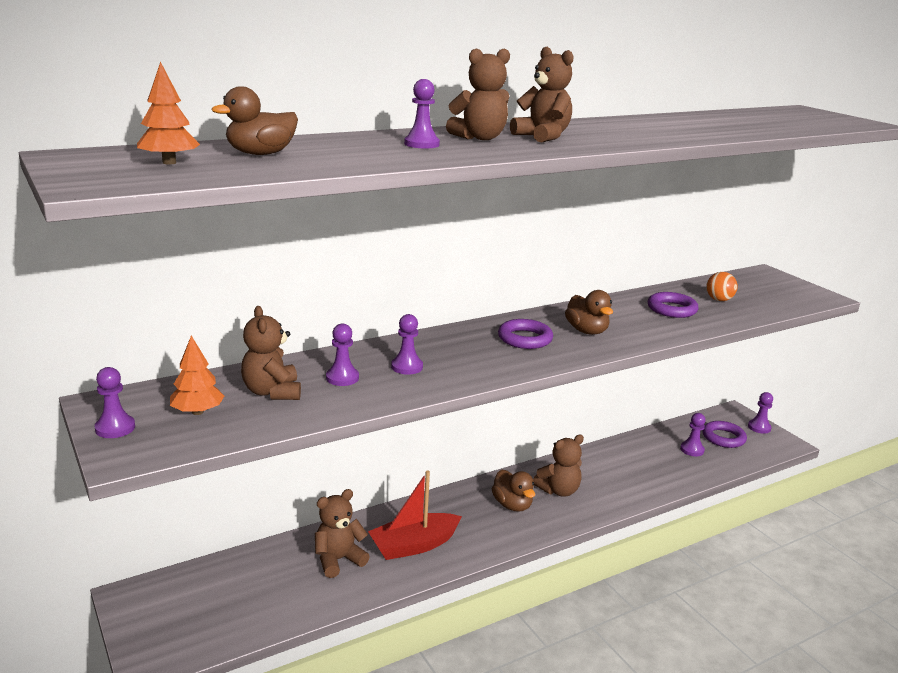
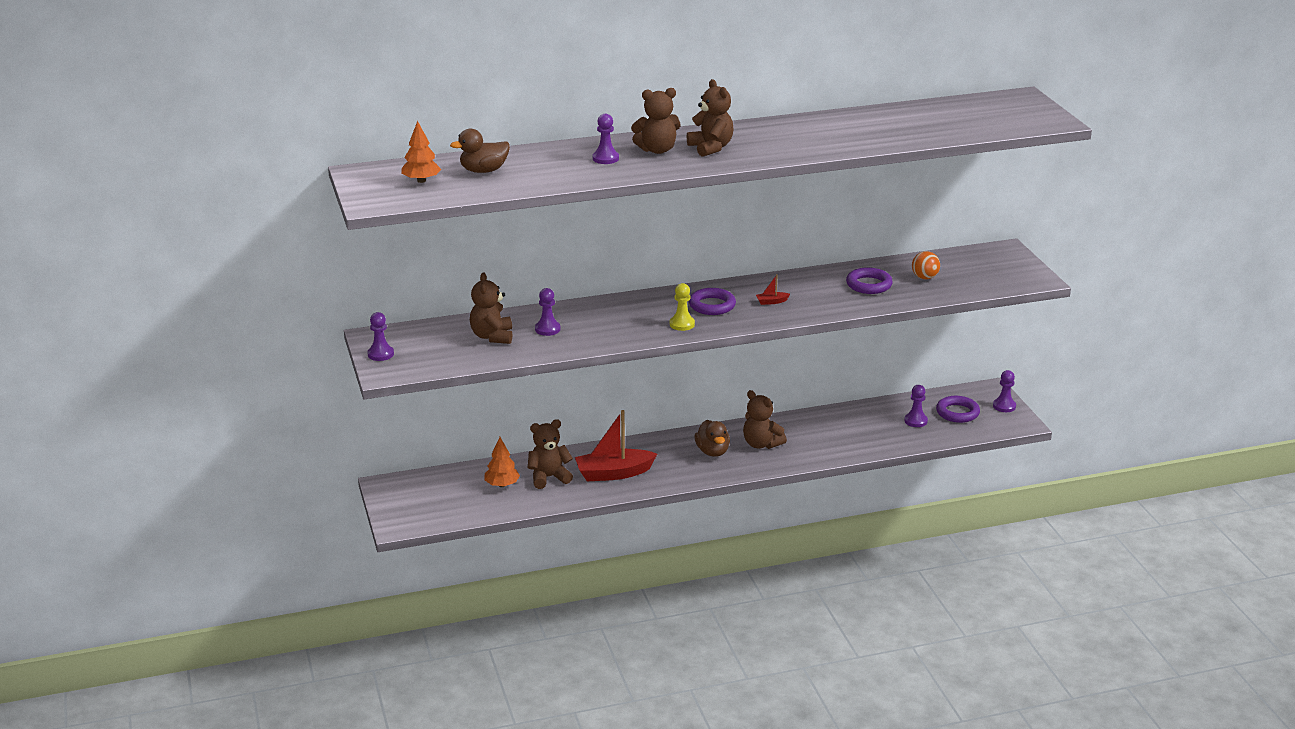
camera: 15 degrees right, 5 degrees up
orange tree [170,335,224,415] -> orange tree moved to [484,437,520,487]
purple pawn [391,314,423,375] -> none
brown teddy bear [533,435,584,497] -> brown teddy bear turned 60 degrees clockwise [743,390,787,449]
brown duck [565,290,613,335] -> red boat [756,274,790,305]
none -> yellow pawn [670,283,695,331]

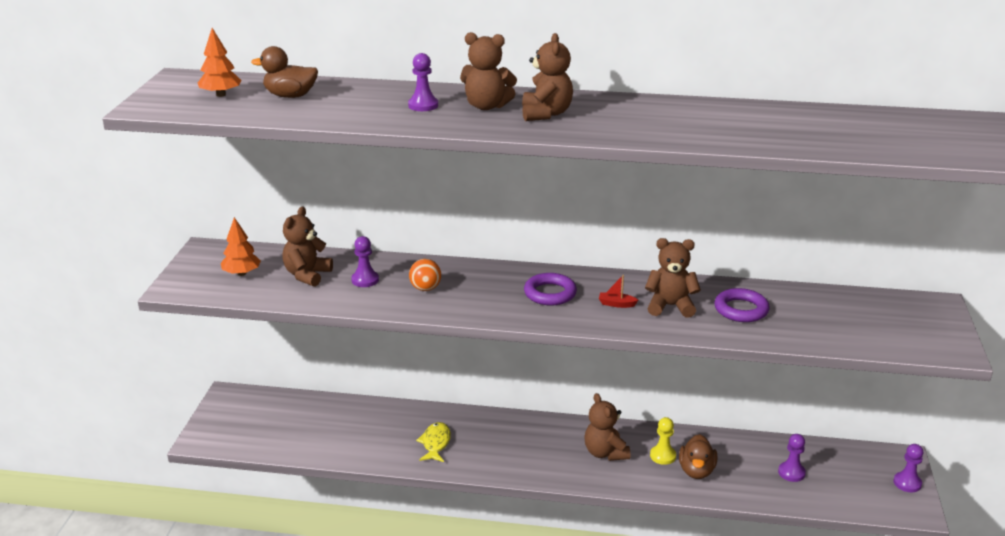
camera: 25 degrees right, 0 degrees up
purple pawn [367,312,394,361] -> none
orange tree [484,437,520,487] -> orange tree moved to [221,217,261,276]
brown teddy bear [528,419,573,489] -> brown teddy bear moved to [645,238,701,318]
red boat [575,410,657,481] -> yellow fish [416,422,451,462]
yellow pawn [670,283,695,331] -> yellow pawn moved to [650,417,676,465]
brown duck [695,420,730,457] -> brown duck moved to [679,434,717,479]
orange ball [912,251,940,279] -> orange ball moved to [409,259,441,291]
purple ring [936,396,980,423] -> none

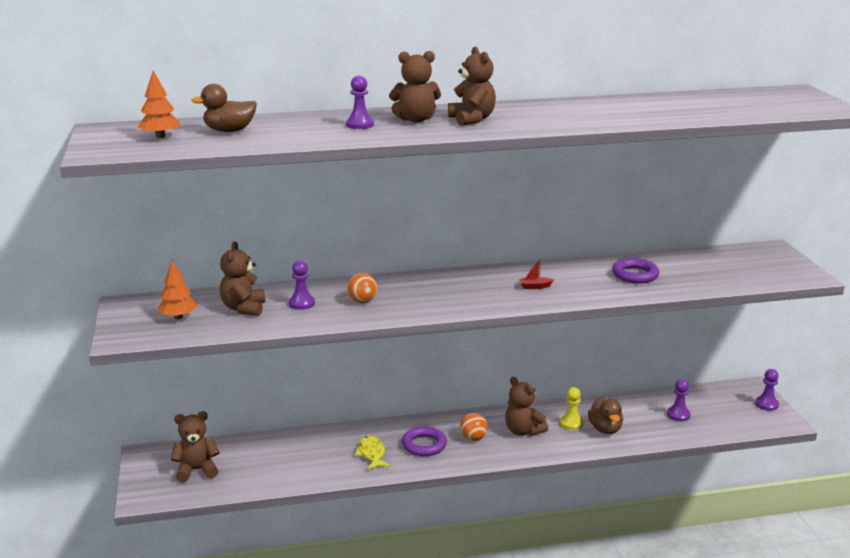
camera: 20 degrees left, 5 degrees down
purple ring [524,273,577,306] -> purple ring moved to [402,426,447,456]
brown teddy bear [645,238,701,318] -> brown teddy bear moved to [171,411,220,482]
none -> orange ball [460,413,488,441]

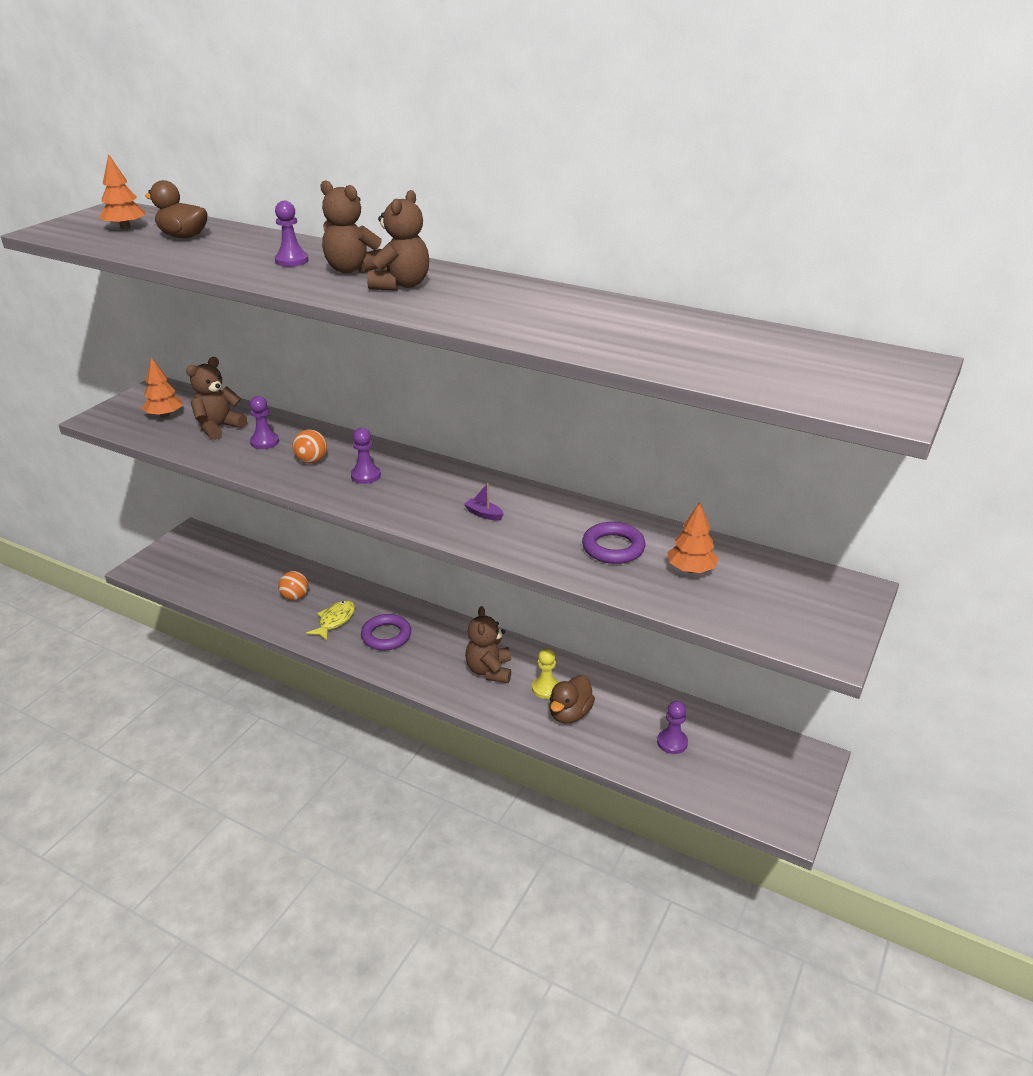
camera: 40 degrees right, 10 degrees up
brown teddy bear [171,411,220,482] -> none
orange ball [460,413,488,441] -> orange ball moved to [278,571,308,601]
red boat [519,259,554,289] -> purple boat [464,483,504,521]
purple pawn [755,369,779,411] -> purple pawn moved to [351,428,381,484]
none -> orange tree [668,502,719,573]

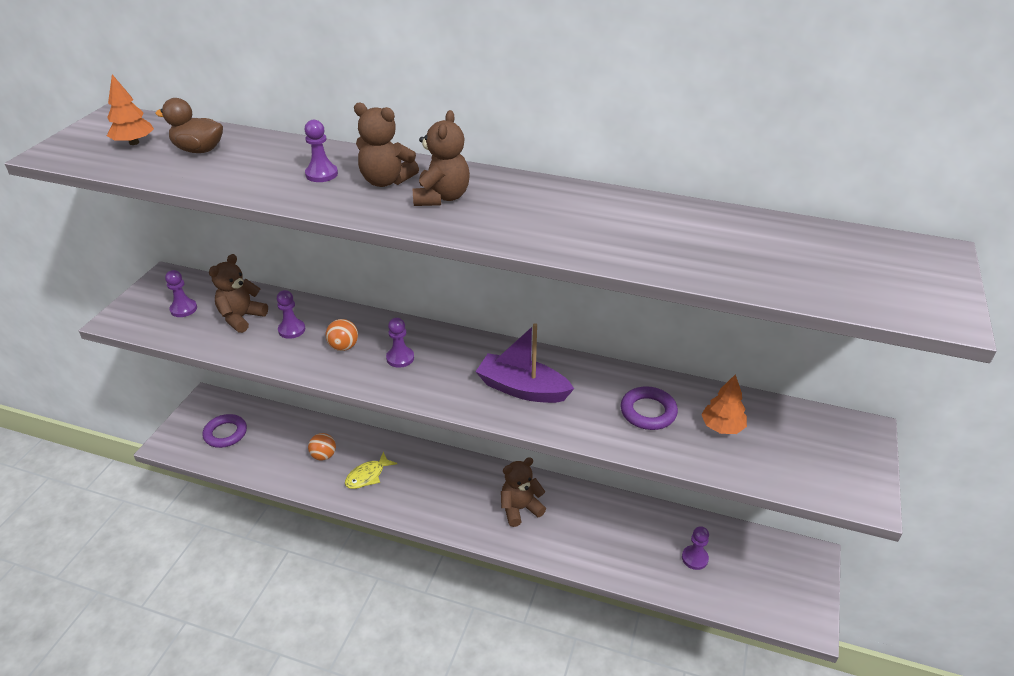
camera: 10 degrees left, 5 degrees up
orange tree [142,357,183,418] -> purple pawn [165,270,197,317]
yellow fish [306,600,355,641] -> yellow fish turned 150 degrees counterclockwise [345,451,397,489]
purple ring [361,614,411,651] -> purple ring moved to [202,414,247,448]
purple boat [464,483,504,521] -> purple boat [476,323,574,403], size x2.45
brown teddy bear [465,606,511,683] -> brown teddy bear turned 75 degrees clockwise [501,457,546,527]
yellow pawn [532,648,559,699] -> none
brown duck [549,675,595,723] -> none

